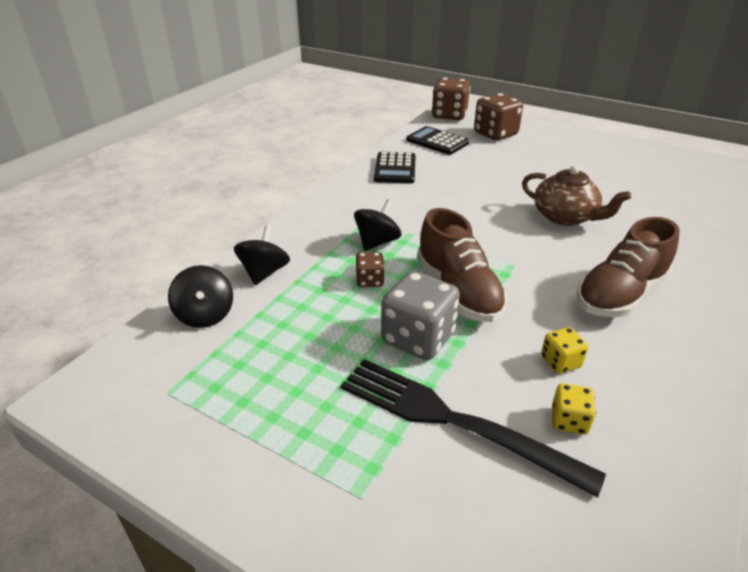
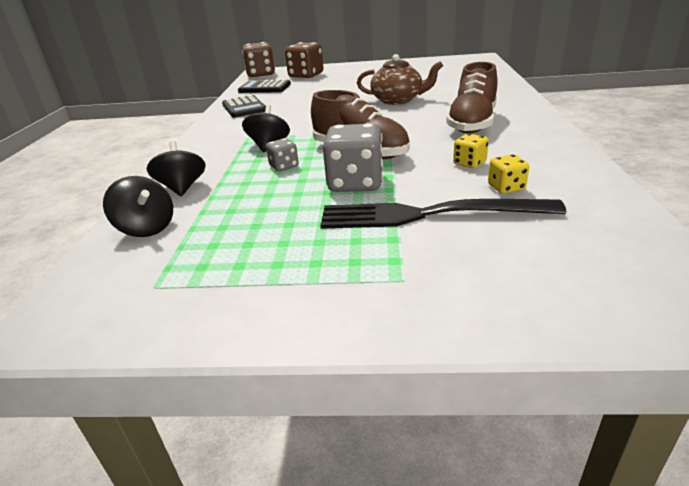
camera: 25 degrees left, 5 degrees down
brown dice [356,252,385,287] -> grey dice [266,138,299,171]

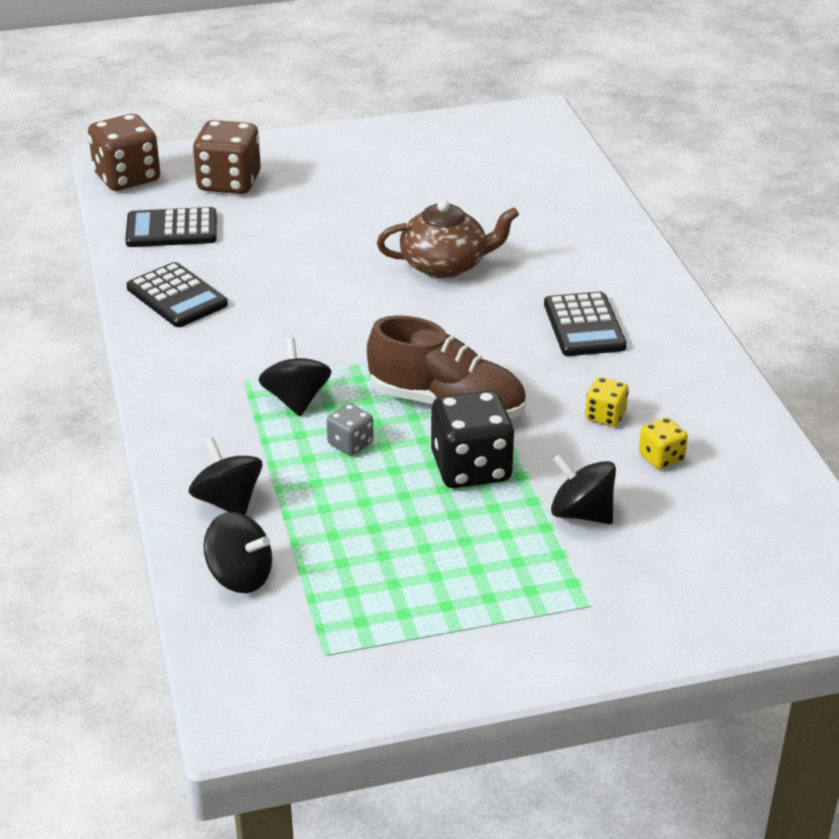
camera: 20 degrees left, 5 degrees up
black fork [320,199,566,229] -> black spinning top [551,454,616,524]
grey dice [323,123,383,192] -> black dice [431,391,515,488]
brown shoe [446,62,498,134] -> black calculator [544,291,627,356]

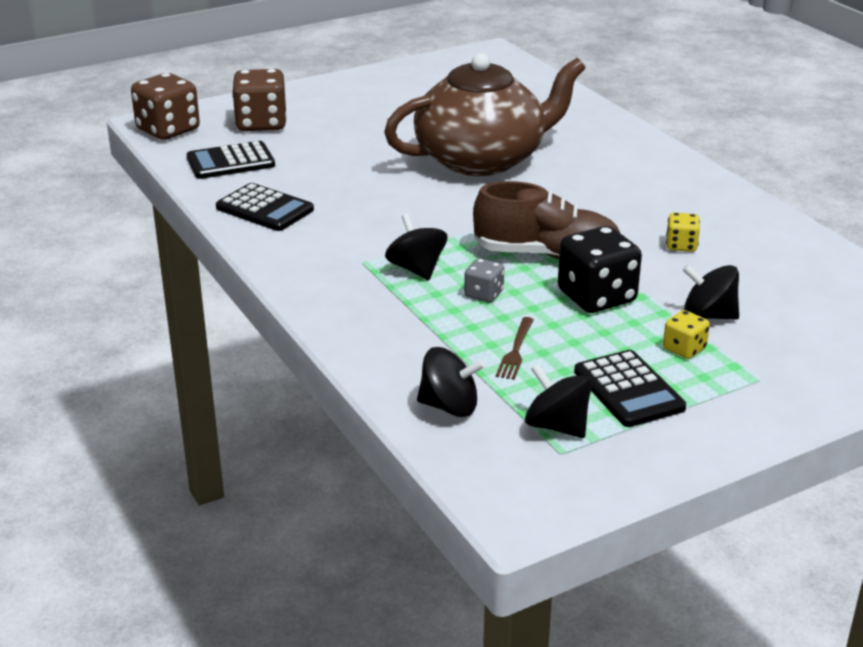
camera: 15 degrees left, 5 degrees down
black spinning top [189,438,262,515] -> black spinning top moved to [525,364,592,438]
brown teapot [377,200,519,278] -> brown teapot [384,53,585,176], size x1.74
black calculator [544,291,627,356] -> black calculator moved to [574,350,686,427]
yellow dice [639,417,688,470] -> yellow dice moved to [663,310,710,359]
none -> brown fork [496,317,534,380]

